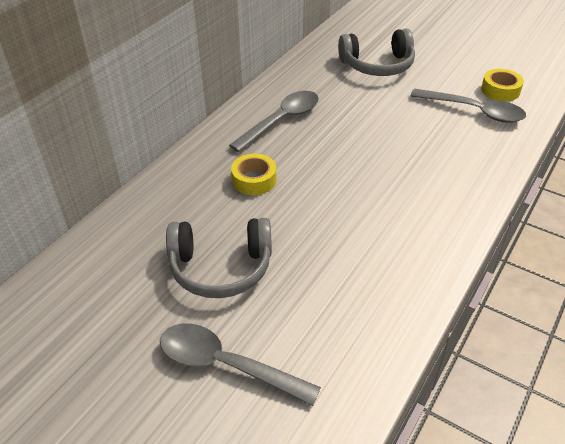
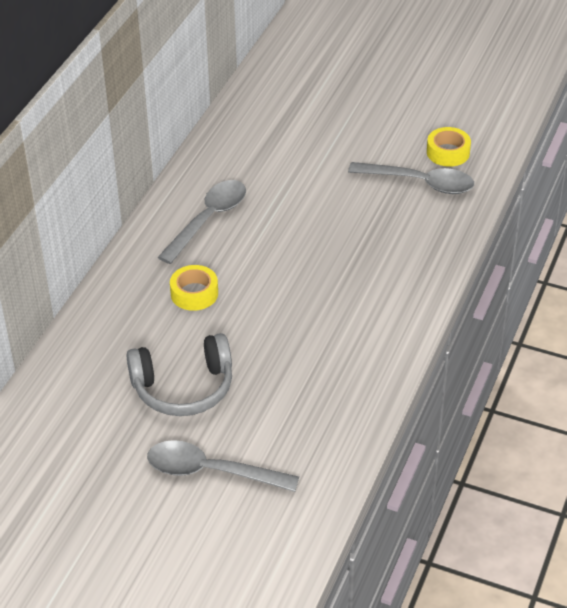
camera: 10 degrees left, 0 degrees up
grey headphones [338,29,415,76] -> none

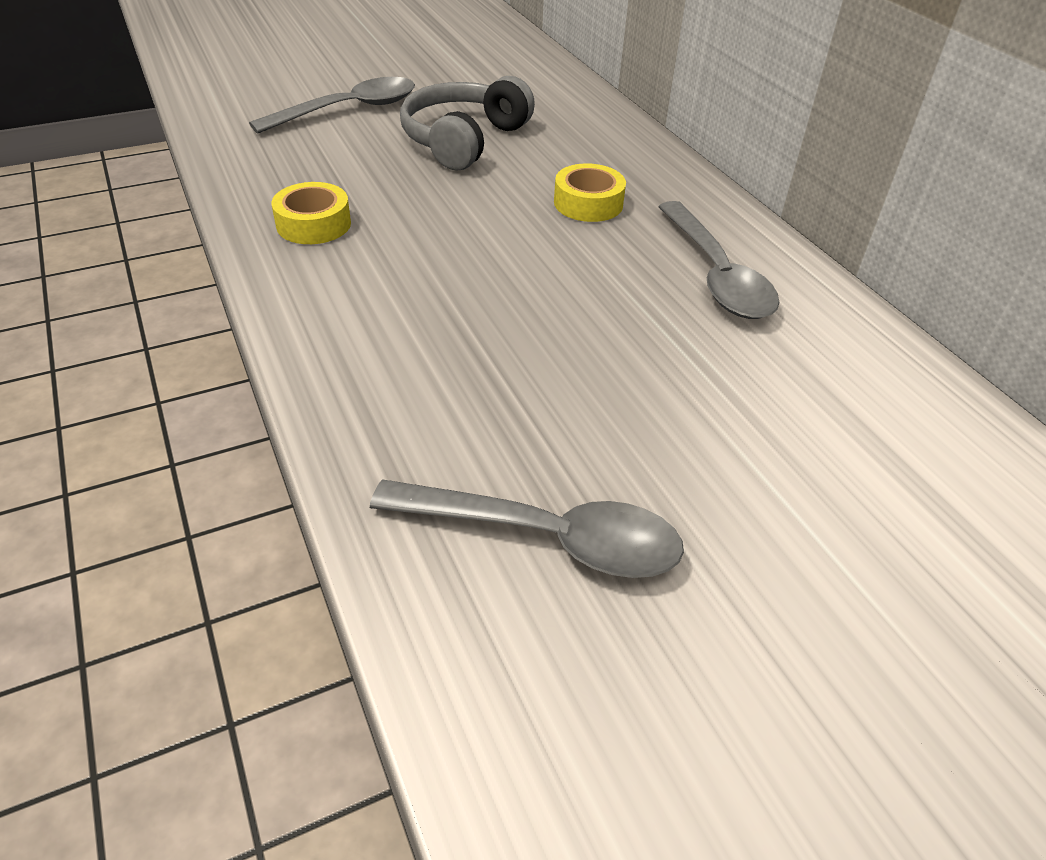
camera: 130 degrees right, 0 degrees up
grey spoon [348,162,474,194] -> grey spoon turned 135 degrees counterclockwise [370,480,684,578]
yellow tape [427,127,471,167] -> yellow tape moved to [271,182,351,244]

